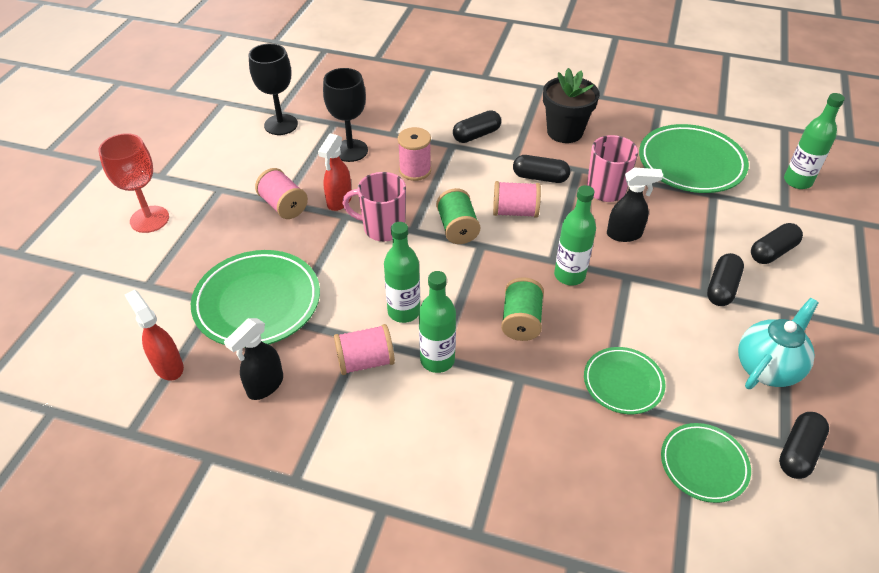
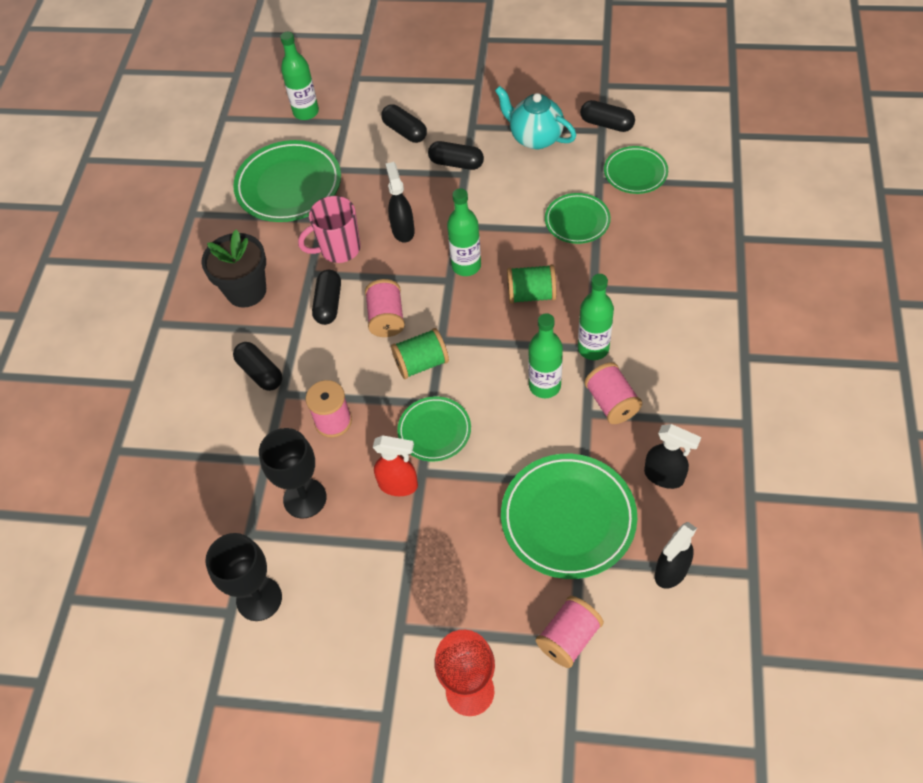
camera: 95 degrees left, 10 degrees up
red spray bottle [125,290,184,381] -> black spray bottle [655,522,697,589]
pink spool [255,168,308,219] -> pink spool moved to [536,596,604,668]
pink mug [342,172,406,241] -> green plate [397,396,471,461]

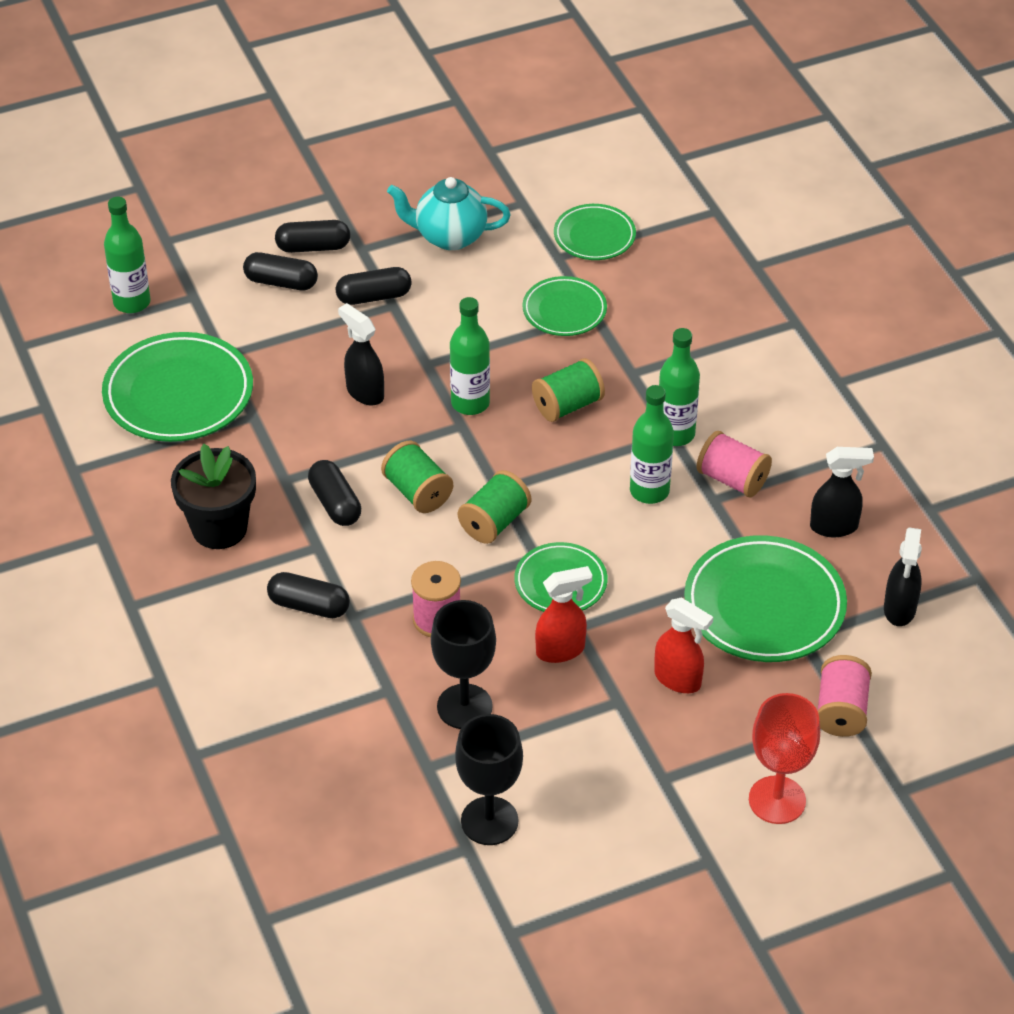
camera: 35 degrees left, 10 degrees down
pink mug [298,196,361,263] -> none
pink spool [365,279,405,337] -> green spool [381,441,453,513]
black capsule [580,100,635,132] -> black capsule moved to [275,220,350,253]
none -> red spray bottle [654,597,713,693]

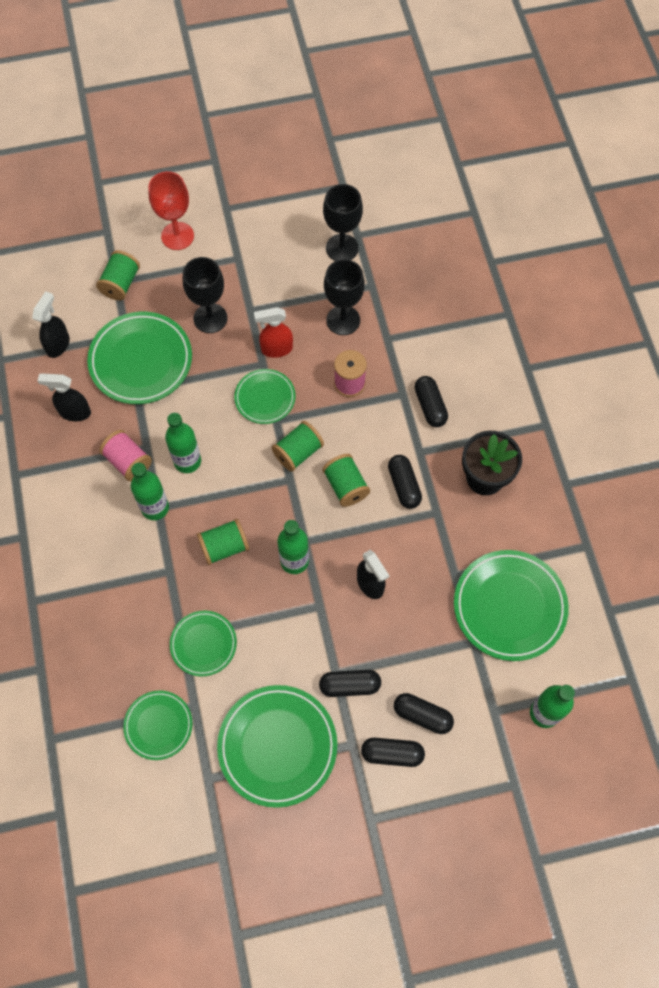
camera: 170 degrees left, 20 degrees up
black capsule [267,572,350,618] -> black capsule turned 45 degrees clockwise [415,376,448,427]
turquoise teapot [387,177,511,250] -> green plate [217,685,337,808]
red spray bottle [654,597,713,693] -> black goblet [183,257,227,333]
pink spool [818,655,872,737] -> green spool [96,250,140,301]

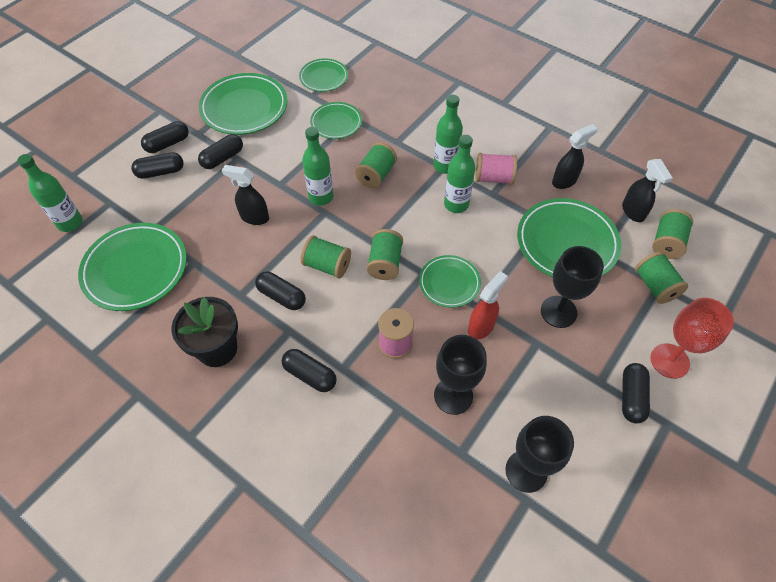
camera: 140 degrees right, 10 degrees down
none -> black capsule [622,363,650,424]
none -> green spool [652,209,693,259]

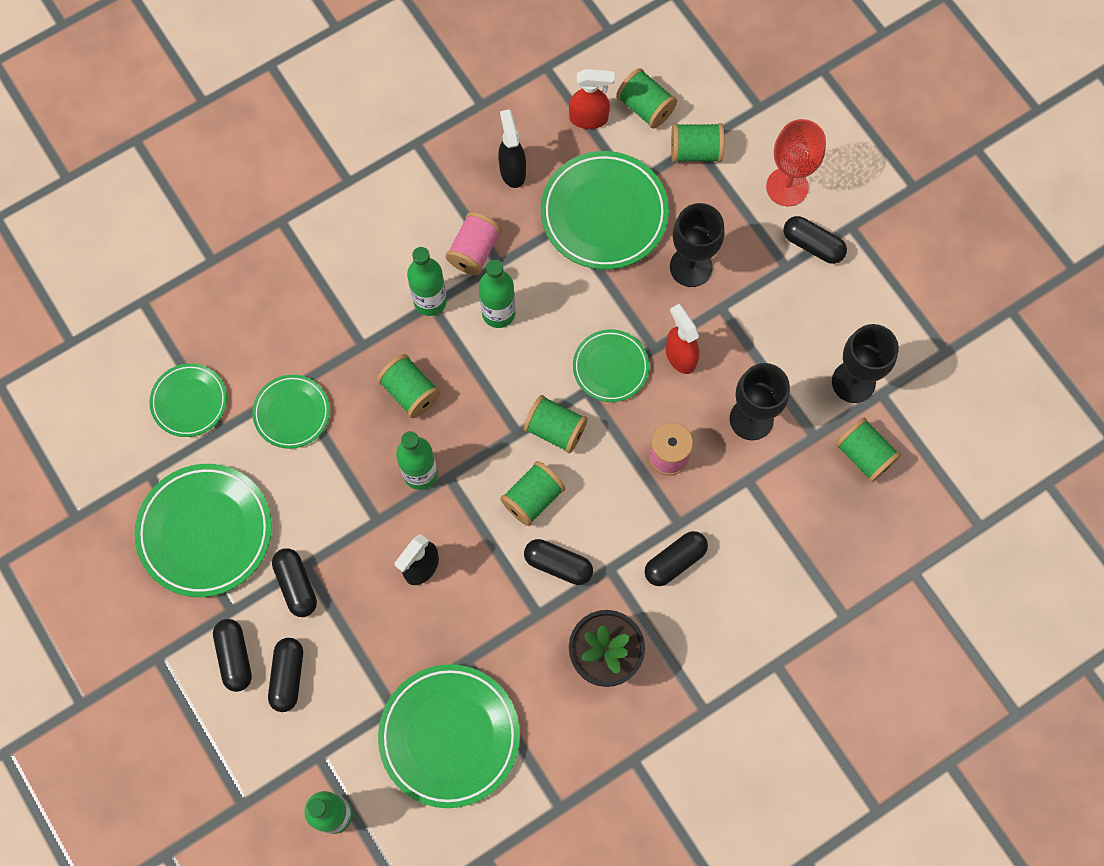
camera: 70 degrees left, 15 degrees up
black capsule [255,271,306,310] -> black capsule turned 60 degrees clockwise [524,539,593,585]
black spray bottle [622,159,673,222] -> red spray bottle [569,69,615,129]
none -> green spool [835,417,901,482]

